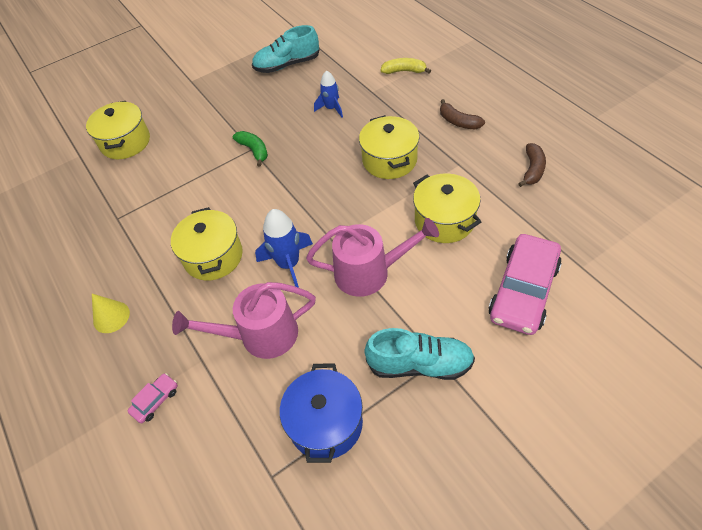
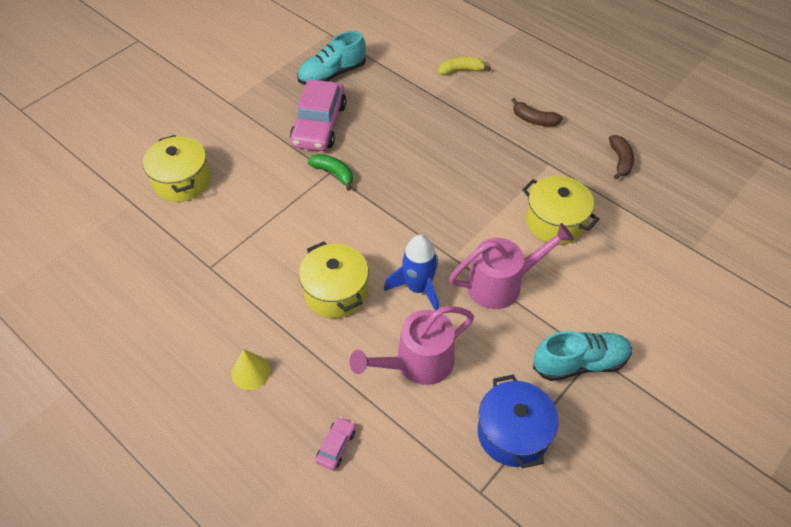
camera: 20 degrees left, 0 degrees up
blue rocket [314,70,343,117] -> none
yellow pot [359,115,420,179] -> none
pink car [488,234,562,335] -> pink car moved to [290,79,346,151]

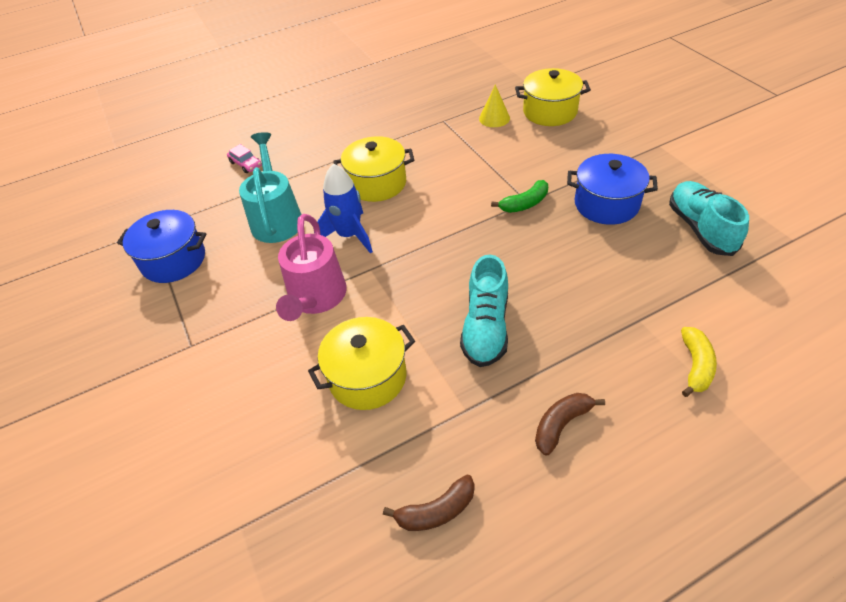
camera: 115 degrees right, 5 degrees down
yellow cone [231,349,271,390] -> yellow cone moved to [479,84,510,127]
pink car [290,79,346,151] -> blue pot [567,154,658,225]
pink watering can [349,306,474,385] -> turquoise watering can [239,132,302,243]
turquoise shoe [533,331,632,381] -> turquoise shoe moved to [460,255,508,367]
brown banana [609,135,634,180] -> brown banana turned 45 degrees counterclockwise [383,475,475,531]

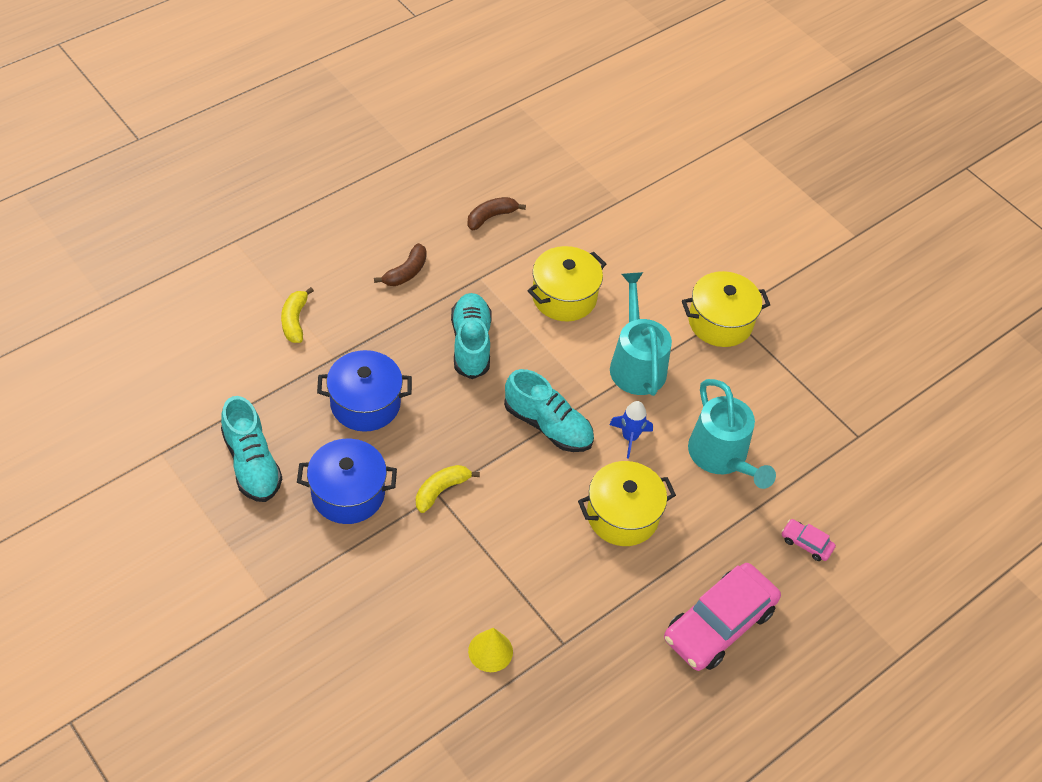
camera: 160 degrees right, 5 degrees up
blue pot [117,210,207,283] -> blue pot moved to [317,350,412,432]
pink watering can [276,214,347,321] -> turquoise watering can [610,272,672,396]
blue rocket [317,164,373,253] -> blue rocket [609,401,653,459], size x0.65
green banana [491,180,548,213] -> yellow banana [416,465,480,513]
yellow pot [515,68,591,126] -> yellow pot moved to [682,271,770,347]
none -> turquoise shoe [504,369,594,452]
none -> pink car [664,563,781,671]

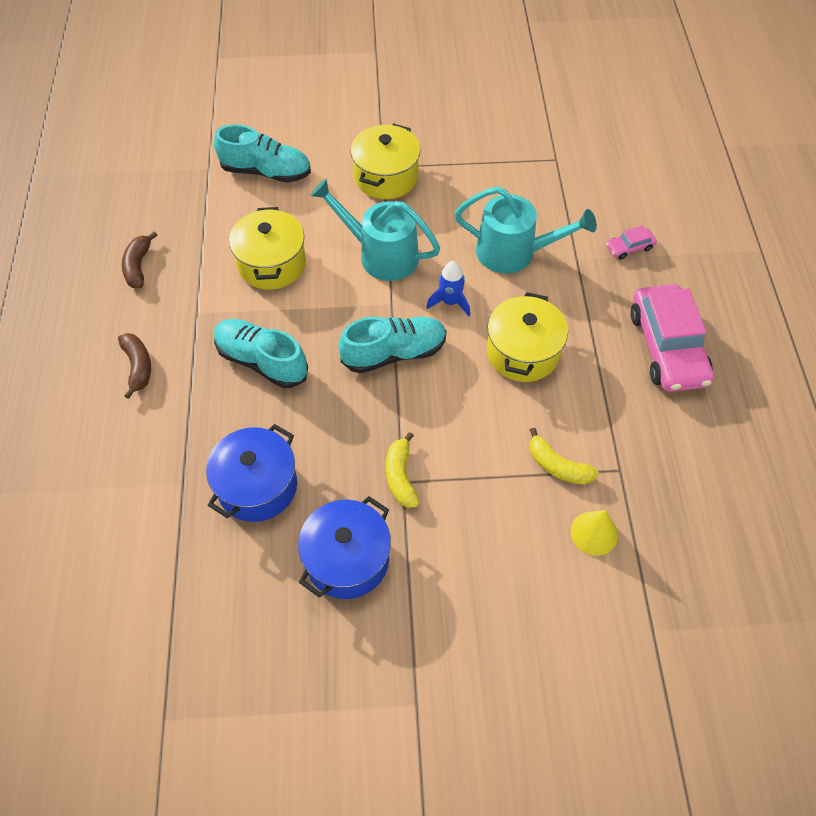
camera: 50 degrees left, 5 degrees up
turquoise shoe [221,396,282,502] -> turquoise shoe moved to [214,124,311,183]
yellow banana [281,287,314,343] -> yellow banana moved to [530,428,599,485]

